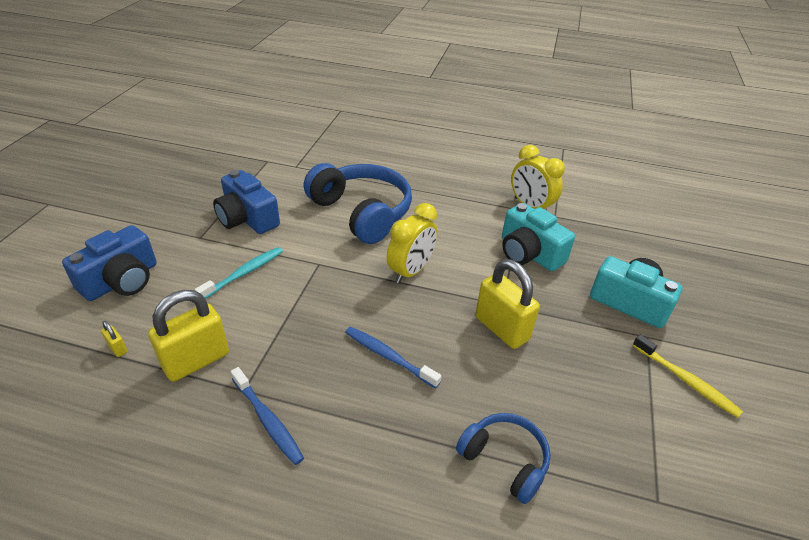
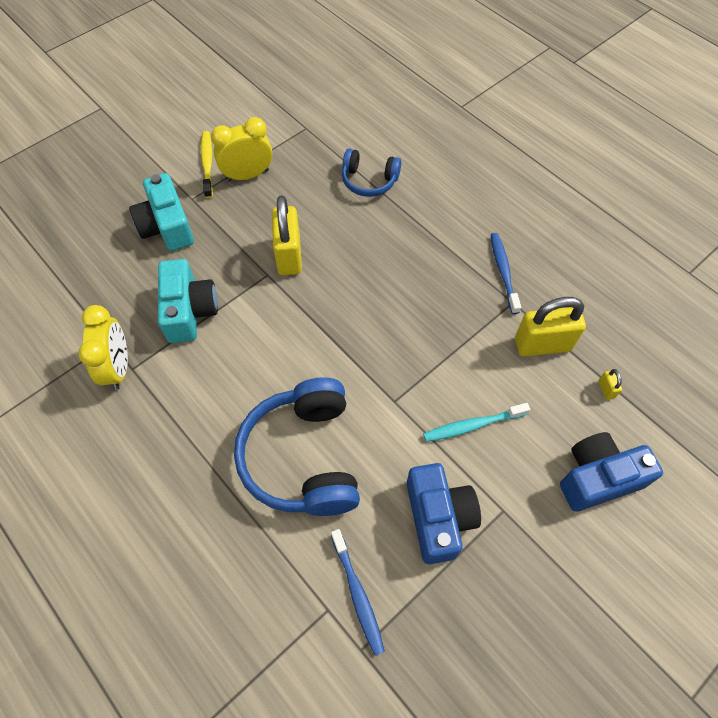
camera: 145 degrees left, 20 degrees up
blue toothbrush [345,327,441,388] -> blue toothbrush moved to [331,529,385,656]
yellow clock [387,203,438,283] -> yellow clock moved to [211,117,272,182]
blue headphones [456,413,551,504] -> blue headphones turned 60 degrees counterclockwise [342,148,401,197]

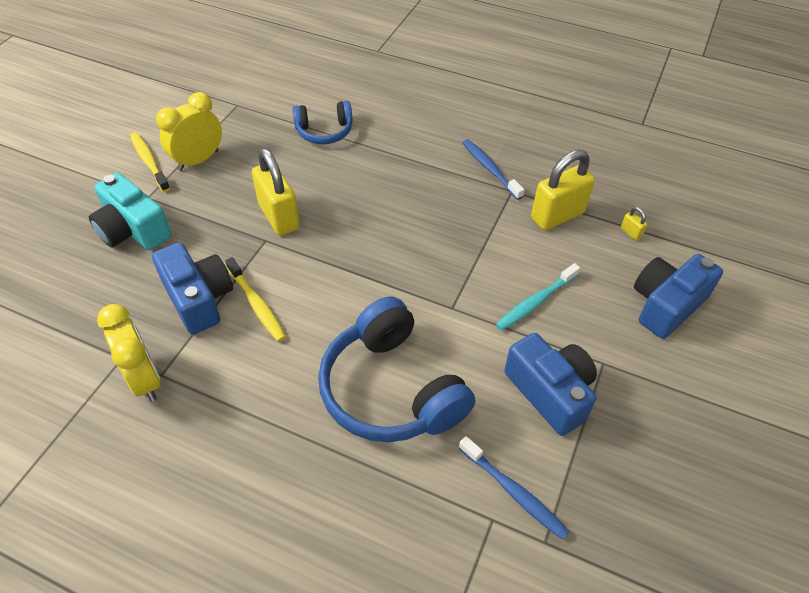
camera: 25 degrees left, 10 degrees down
turquoise camera [158,259,218,343] -> blue camera [152,243,233,334]
none -> yellow toothbrush [225,257,286,342]

